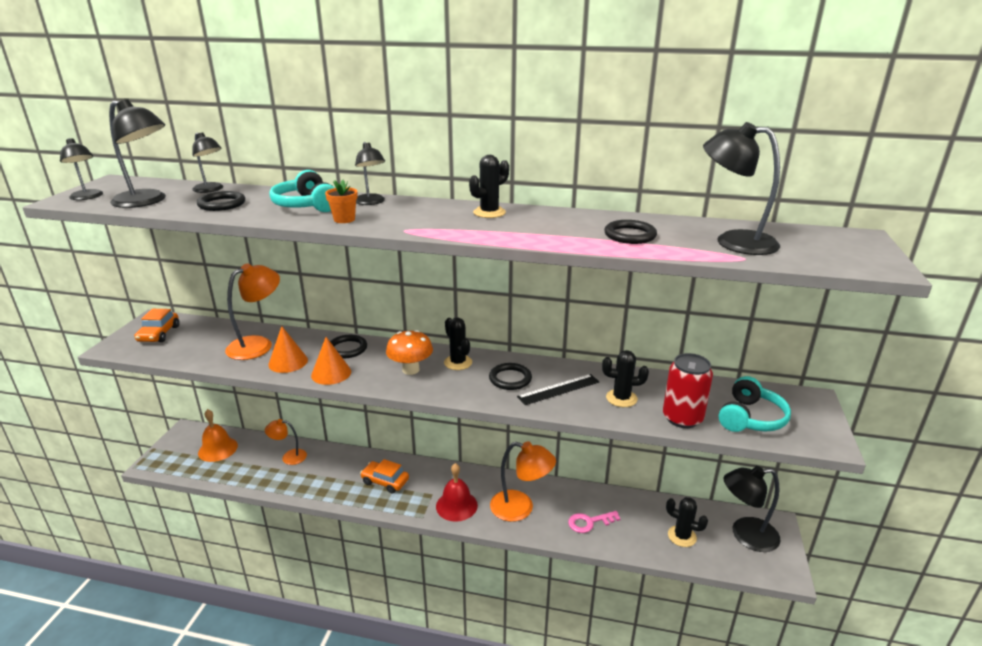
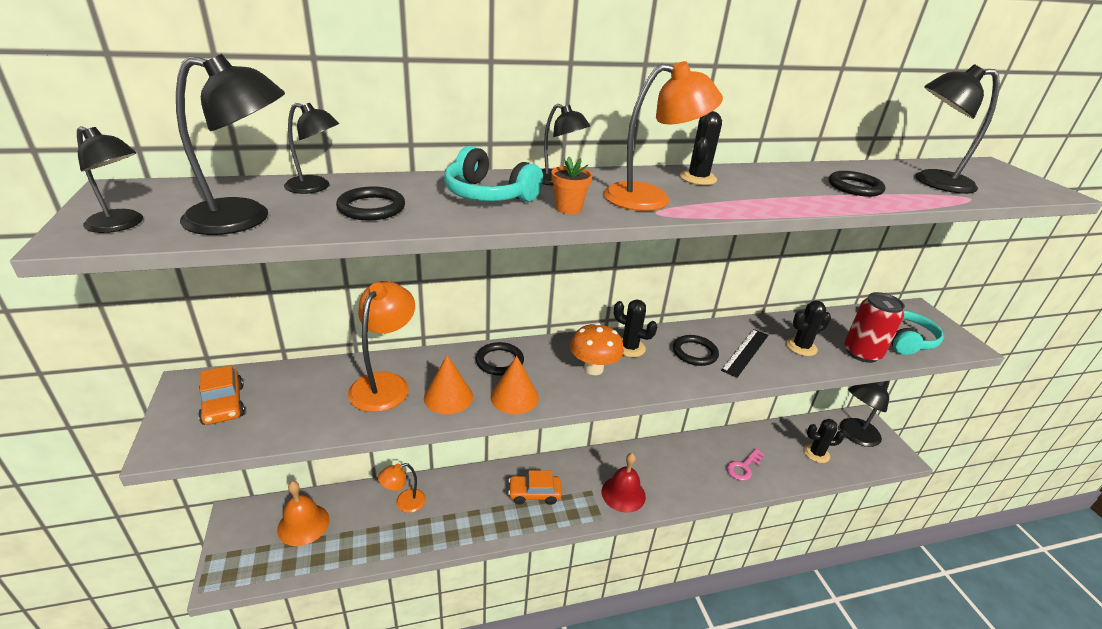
camera: 30 degrees left, 5 degrees up
orange lamp [490,442,556,522] -> orange lamp moved to [603,61,723,211]

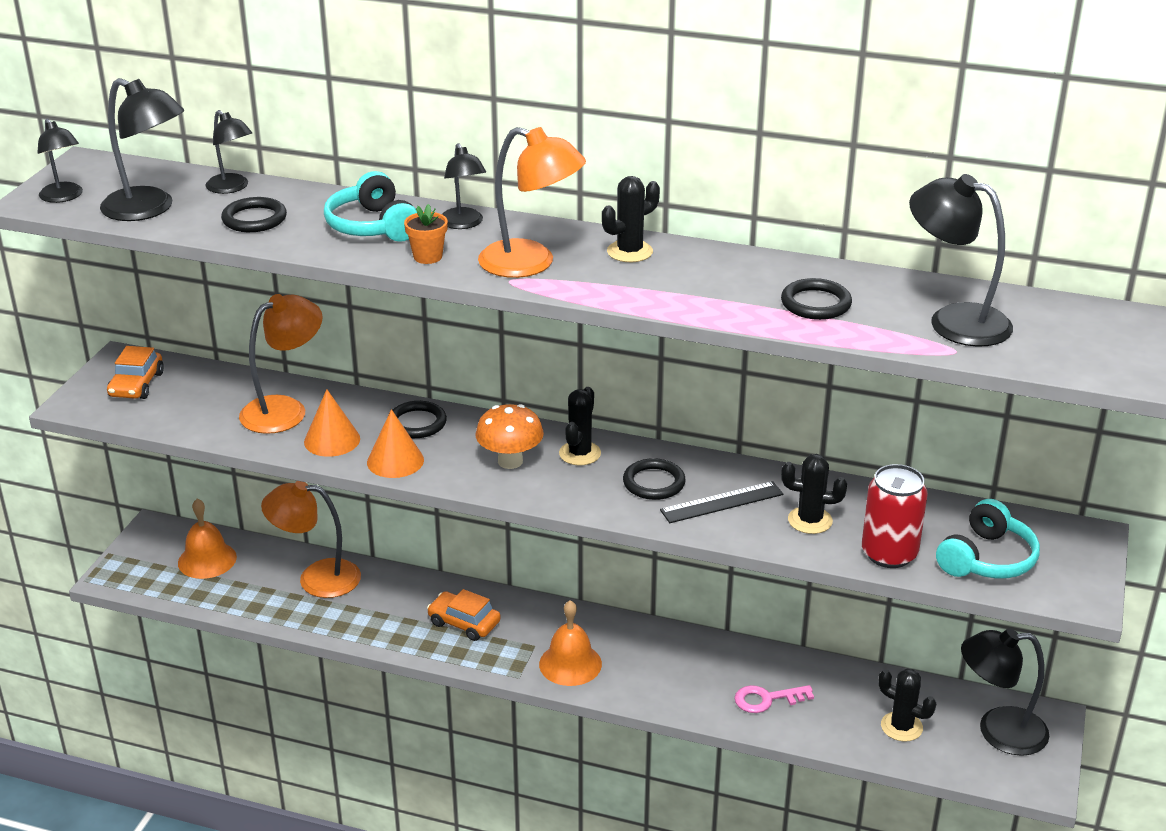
camera: 35 degrees right, 0 degrees up
orange lamp [378,463,426,513] -> orange lamp [261,481,361,598], size x1.64
red bell [602,453,646,513] -> orange bell [539,600,602,686]
black cactus [614,300,657,357] -> black cactus turned 45 degrees clockwise [559,387,601,466]

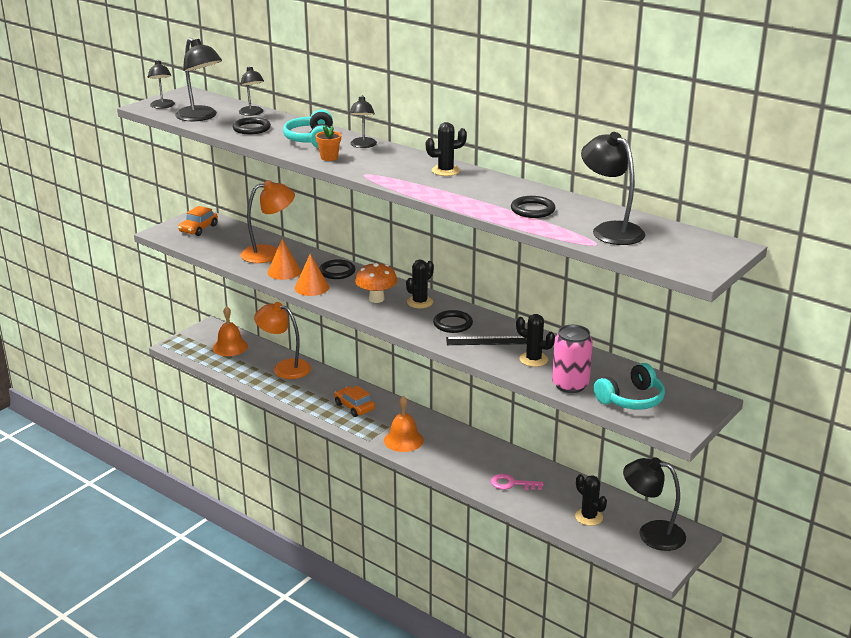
camera: 20 degrees right, 5 degrees down
orange lamp [478,127,586,278] -> none
red can [862,464,928,568] -> pink can [552,325,593,393]

